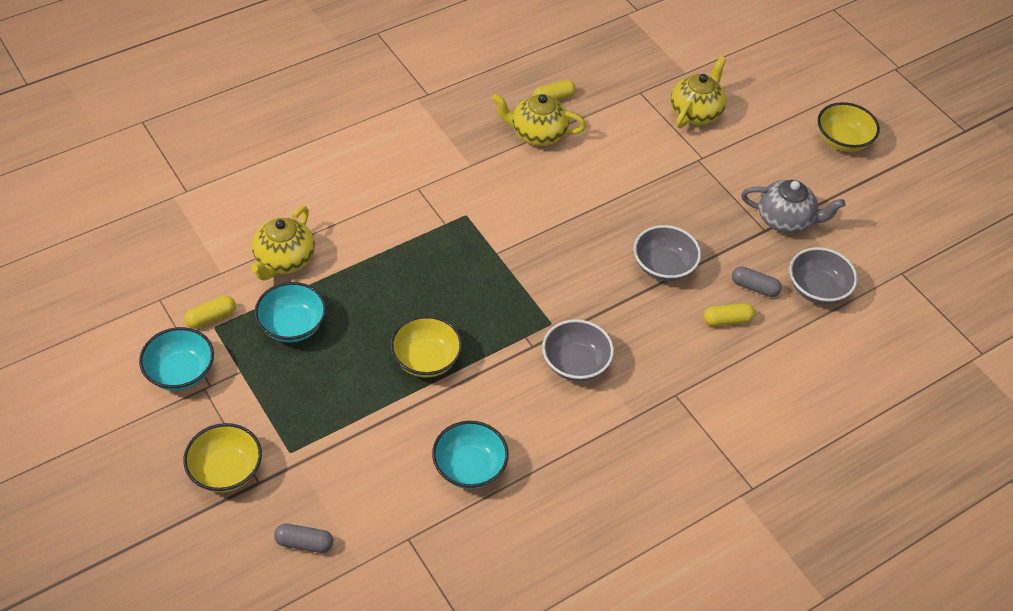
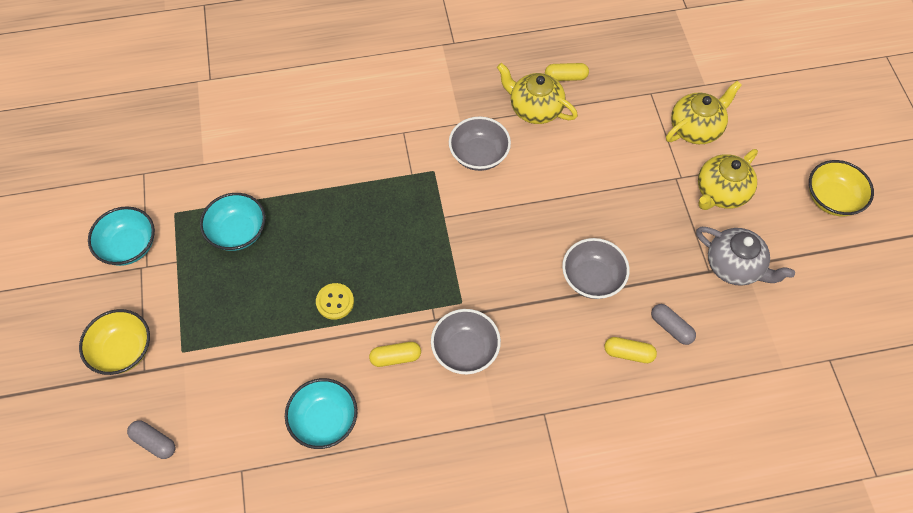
camera: 25 degrees right, 10 degrees up
yellow capsule [184,295,236,329] -> yellow capsule moved to [369,342,421,367]
yellow teapot [251,206,315,280] -> yellow teapot moved to [698,149,758,210]
yellow bowl [390,315,462,377] -> yellow button [316,283,354,320]
grey bowl [789,247,857,305] -> grey bowl moved to [449,117,511,171]

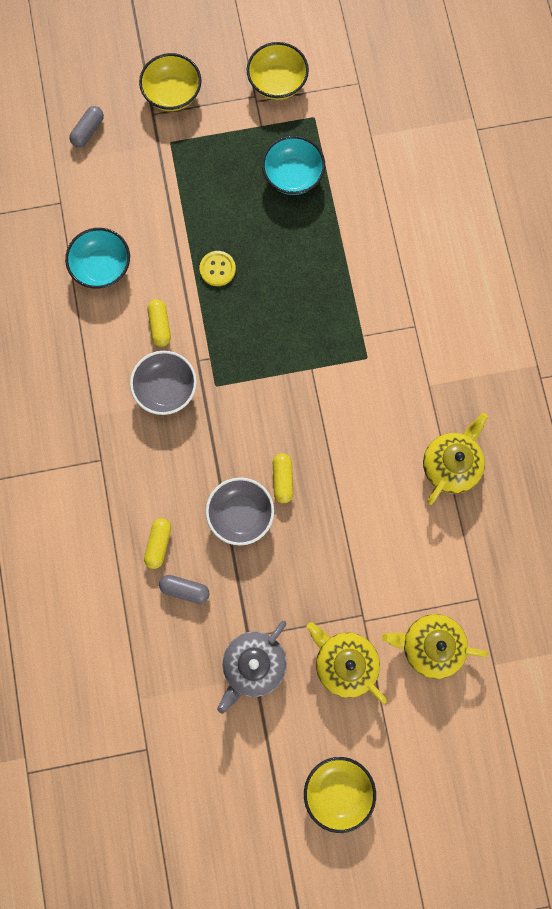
camera: 90 degrees right, 15 degrees up
turquoise bowl [88,206,155,266] -> yellow bowl [247,42,309,100]
grey bowl [449,117,511,171] -> none
yellow capsule [545,63,589,81] -> yellow capsule moved to [273,453,293,503]
grey capsule [651,304,696,345] -> grey capsule turned 60 degrees clockwise [159,575,210,604]
yellow teapot [666,81,742,144] -> yellow teapot turned 135 degrees clockwise [382,614,488,679]

